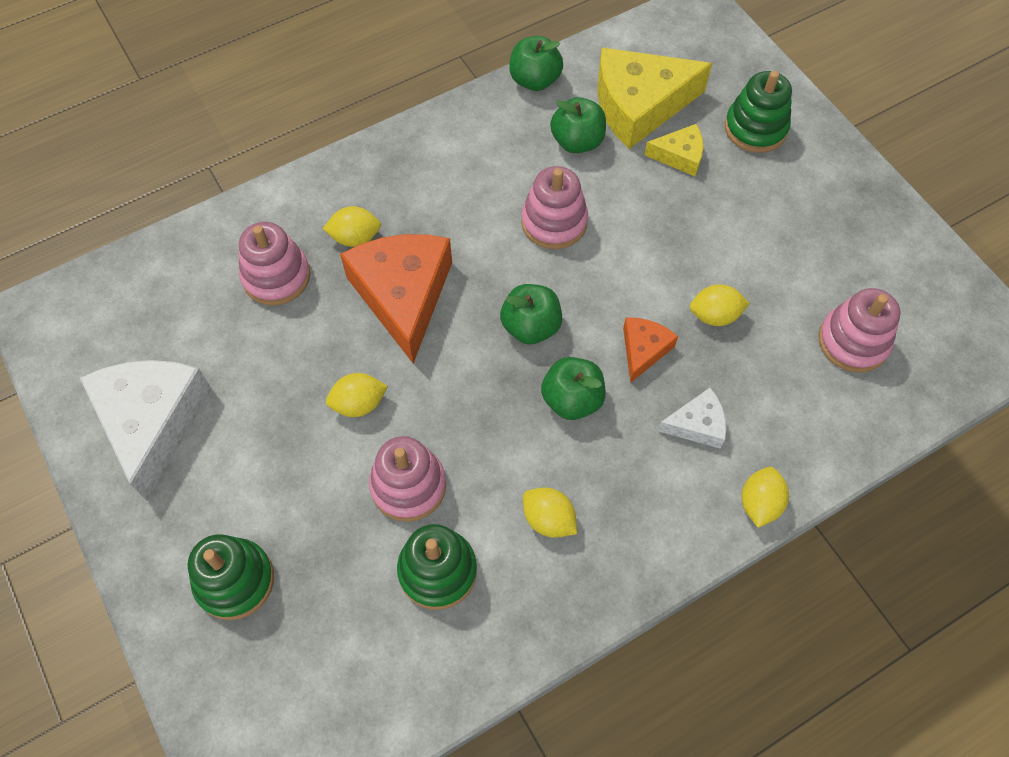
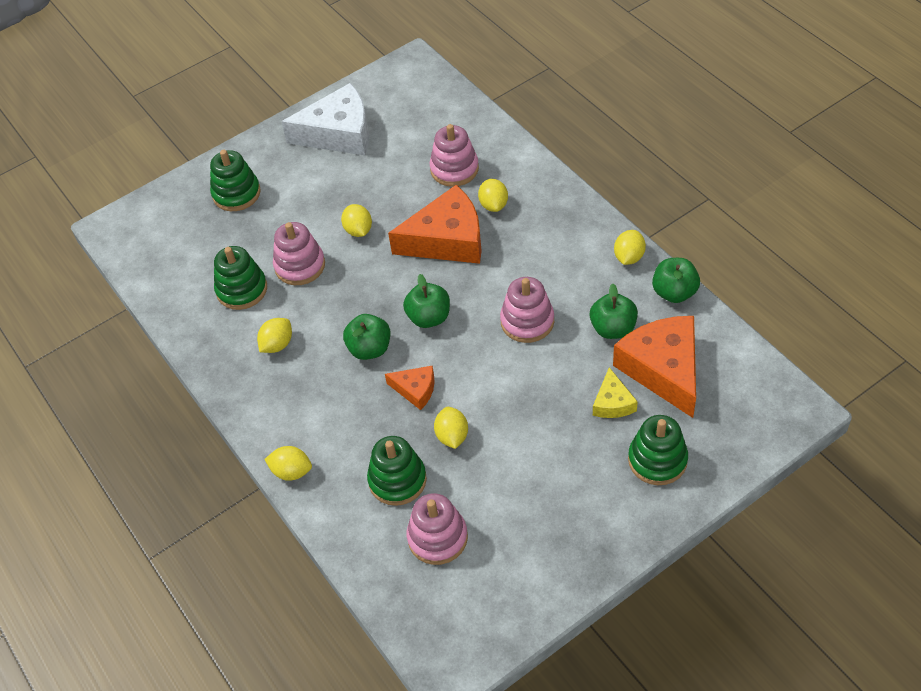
camera: 90 degrees right, 10 degrees down
yellow cheese [597,48,712,149] -> orange cheese [613,316,696,418]
white cheese [658,388,726,448] -> none
none -> green stacking toy [367,436,427,506]
none -> yellow lemon [614,230,646,265]

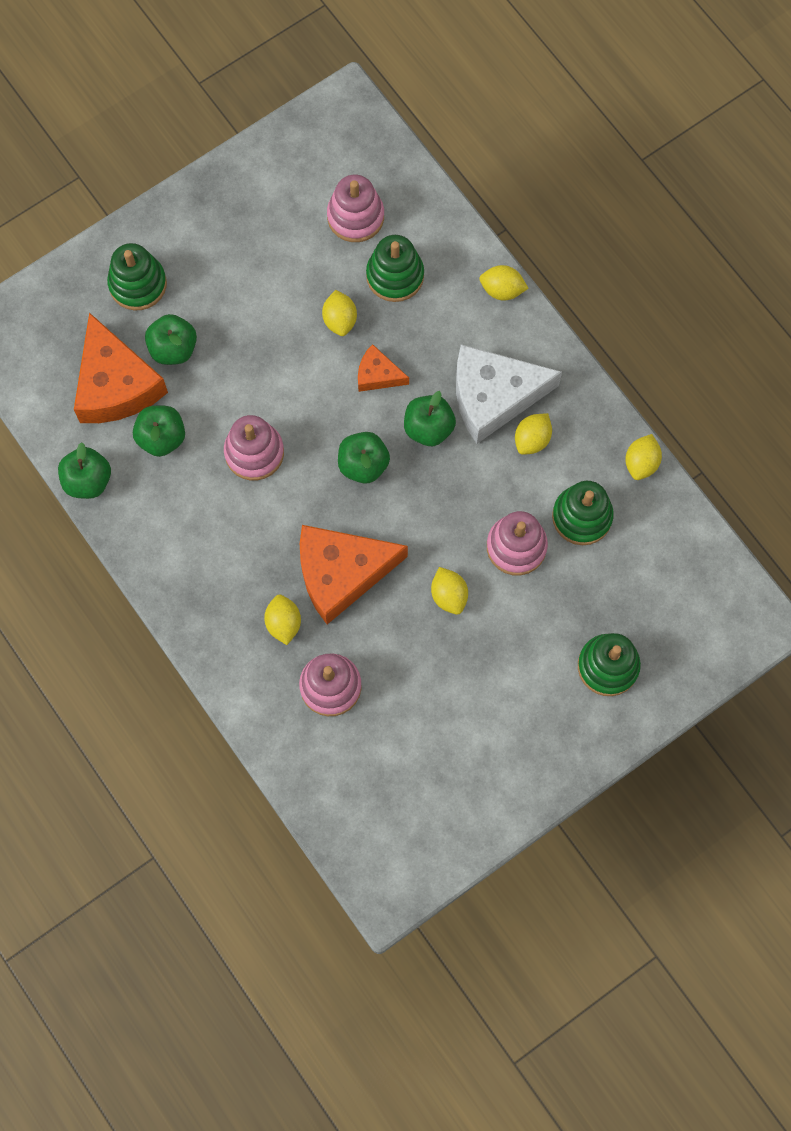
camera: 175 degrees right, 20 degrees up
white cheese [281,83,369,155] -> white cheese moved to [456,344,562,444]
yellow cheese [593,367,638,418] -> green apple [145,314,197,365]
yellow lemon [614,230,646,265] -> yellow lemon moved to [625,434,662,480]

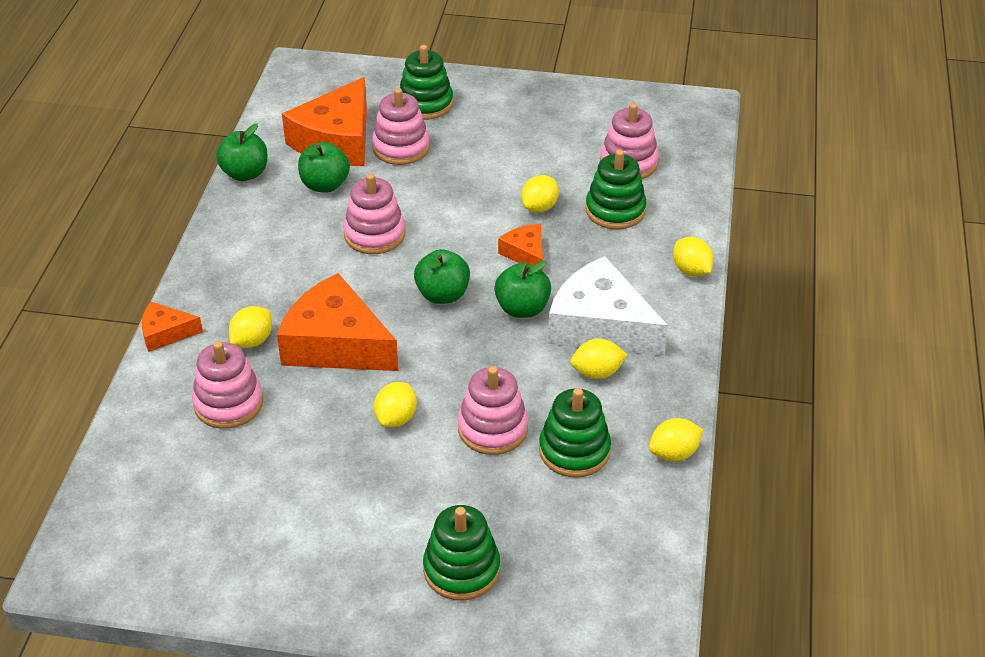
camera: 45 degrees right, 30 degrees down
green apple [145,314,197,365] -> pink stacking toy [372,88,430,165]
none -> orange cheese [142,302,203,352]

